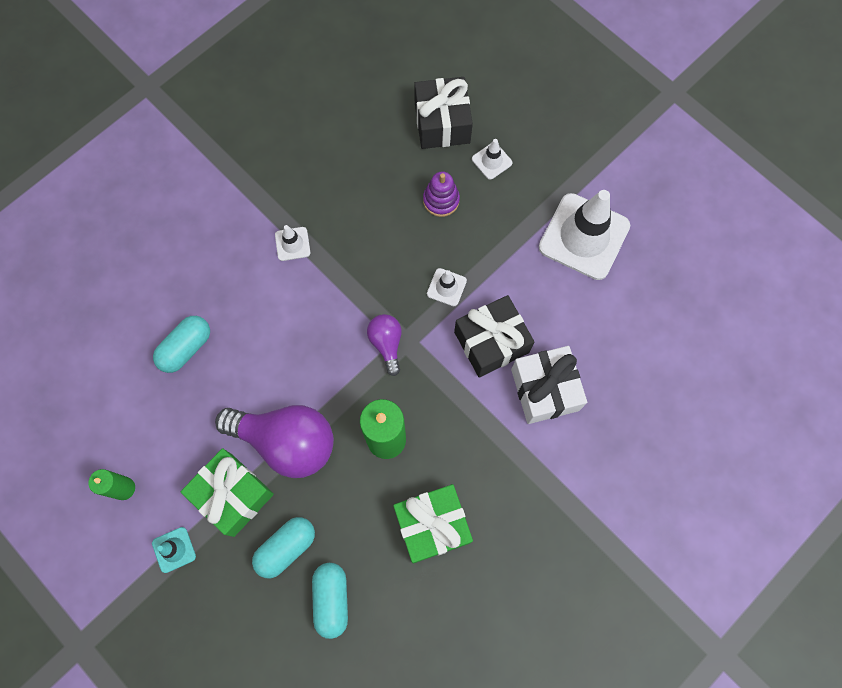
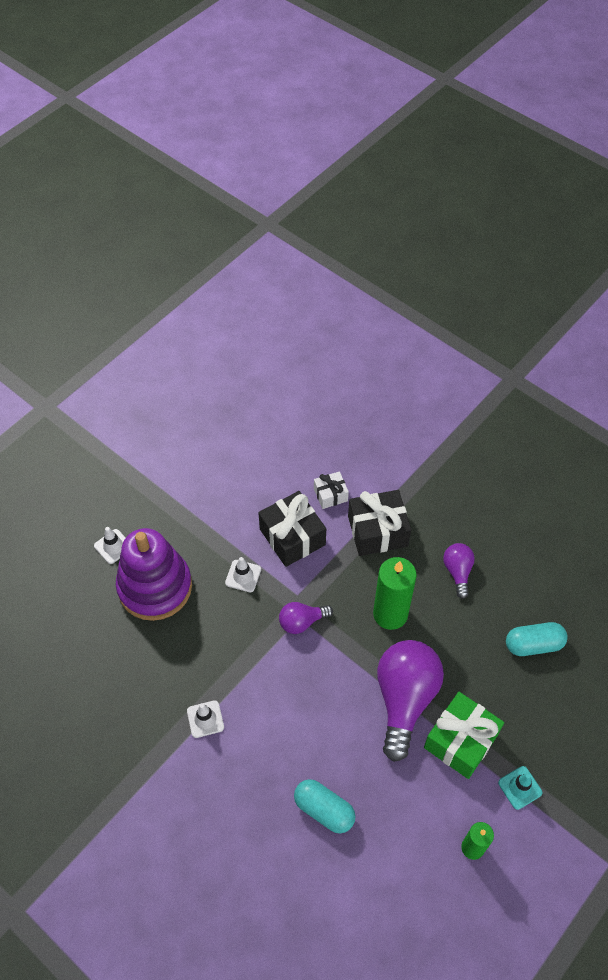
camera: 95 degrees left, 15 degrees down
turquoise capsule [252,517,315,578] -> none
green gift [393,484,473,563] -> purple light bulb [443,543,475,599]
black gift [414,77,473,149] -> black gift moved to [348,490,411,556]
purple stacking toy [423,171,460,217] -> purple stacking toy [116,528,192,621], size x2.13
white gift [511,346,587,424] -> white gift [314,471,349,509], size x0.55
white traffic cone [539,190,630,280] -> none

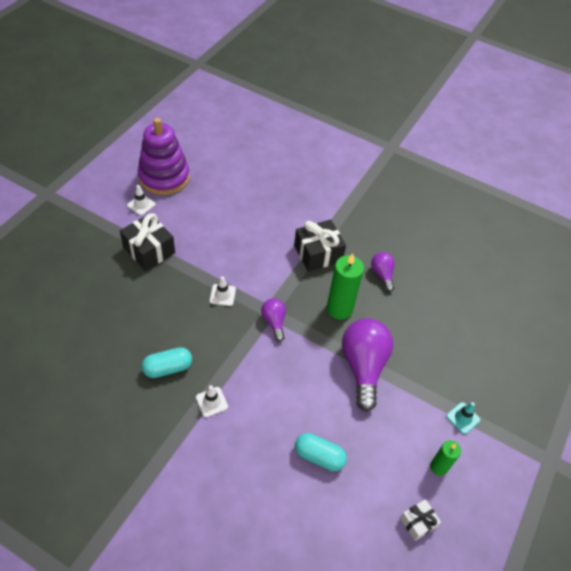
camera: 15 degrees left, 5 degrees down
white traffic cone [94,527,126,564] -> white traffic cone moved to [127,185,156,216]
purple stacking toy [116,528,192,621] -> purple stacking toy moved to [138,118,190,195]
black gift [259,491,326,567] -> black gift moved to [120,213,175,271]
purple light bulb [279,602,333,634] -> purple light bulb turned 105 degrees clockwise [261,298,286,342]
white gift [314,471,349,509] -> white gift moved to [400,499,441,541]
green gift [424,692,504,779] -> none
turquoise capsule [506,622,568,656] -> turquoise capsule moved to [142,347,192,378]

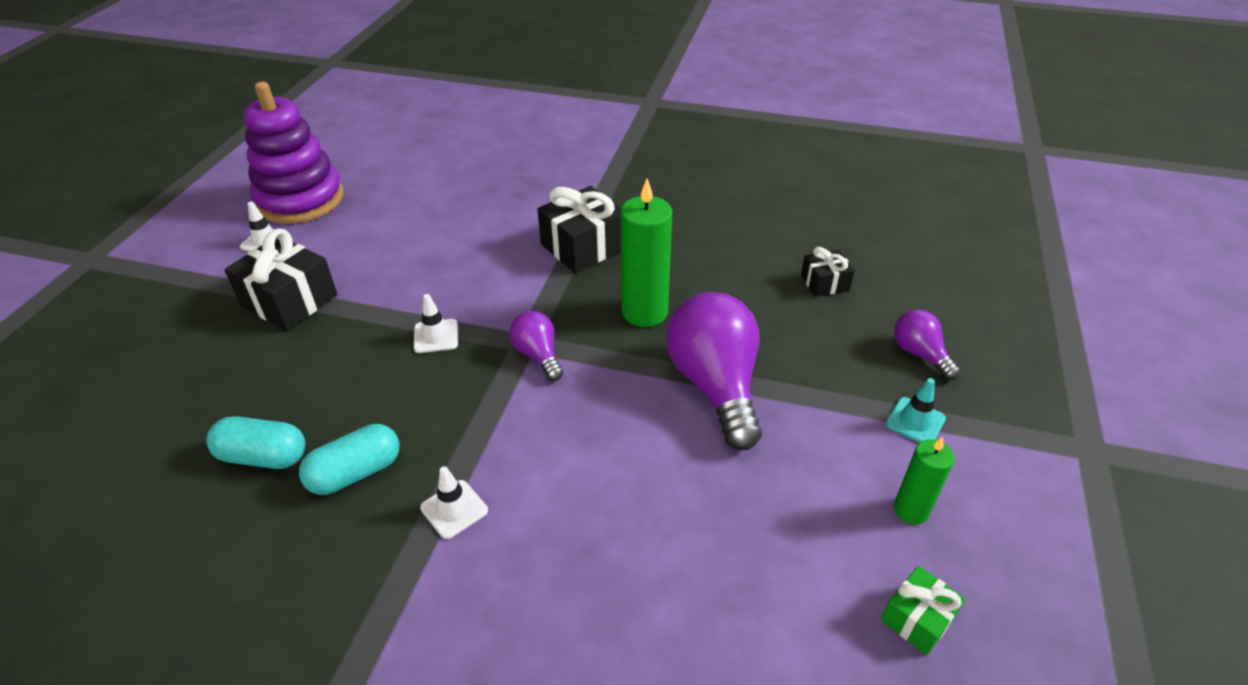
camera: 10 degrees left, 10 degrees down
turquoise capsule [295,433,347,471] -> turquoise capsule moved to [206,416,305,469]
purple light bulb [371,252,395,292] -> purple light bulb moved to [894,310,960,380]
white gift [400,499,441,541] -> green gift [881,566,966,655]
none -> black gift [801,247,855,297]

